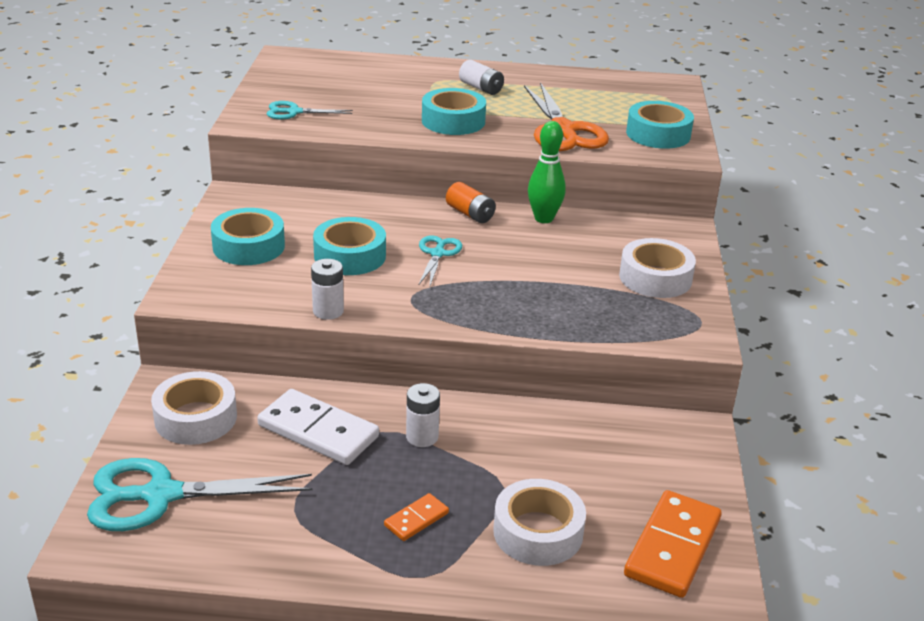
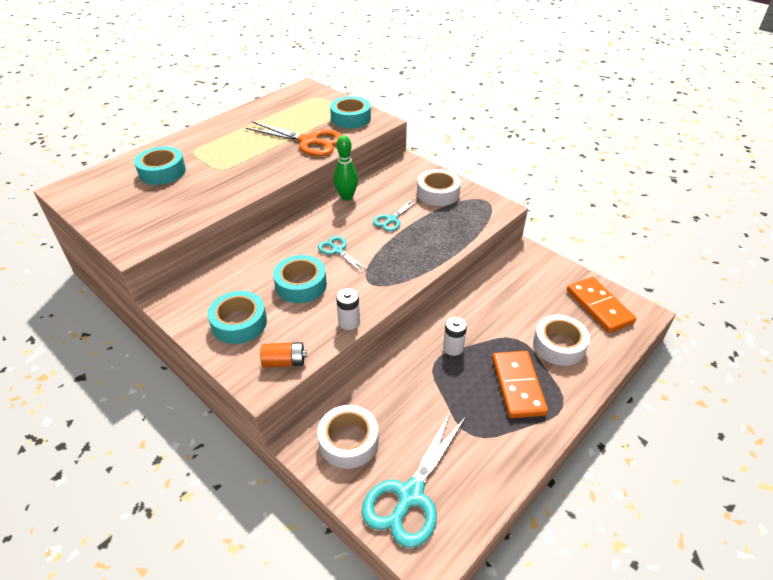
camera: 50 degrees left, 10 degrees up
white domino [257,389,379,465] -> none
turquoise scissors [267,101,353,119] -> turquoise scissors moved to [373,200,418,232]
orange domino [384,493,449,541] -> orange domino [492,351,548,418], size x2.00
turquoise tape [422,88,486,135] -> turquoise tape moved to [134,146,186,185]
orange battery [446,182,496,223] -> orange battery moved to [260,342,307,368]
white battery [459,60,504,95] -> none

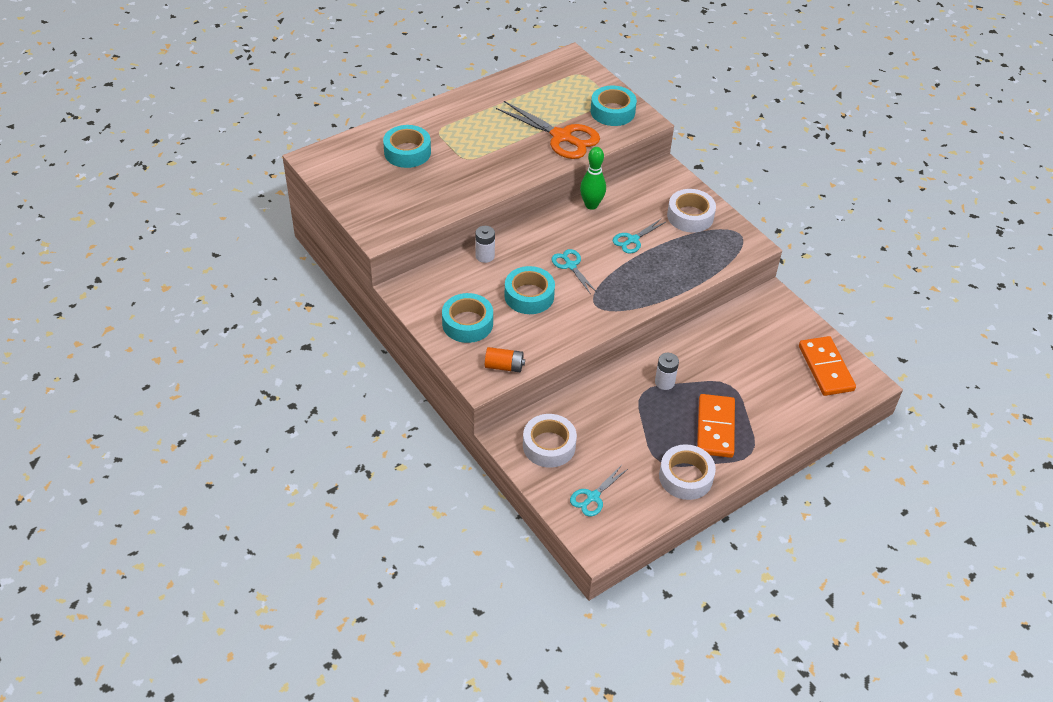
camera: 10 degrees right, 5 degrees up
white battery [336,288,360,330] -> white battery moved to [475,226,495,263]
turquoise scissors [362,411,465,548] -> turquoise scissors [570,465,628,516], size x0.54
white tape [533,315,590,366] -> white tape moved to [659,444,716,500]

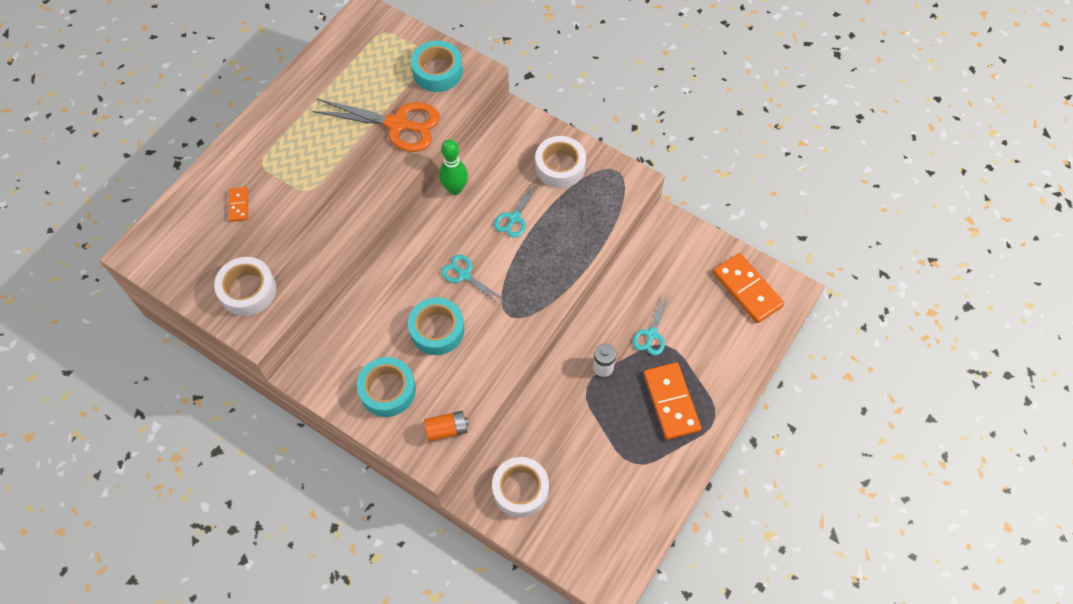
camera: 20 degrees left, 15 degrees up
turquoise tape [383,125,431,168] -> orange domino [229,187,248,222]
white battery [475,226,495,263] -> none
turquoise scissors [570,465,628,516] -> turquoise scissors moved to [633,296,669,355]
white tape [659,444,716,500] -> white tape moved to [214,257,276,316]

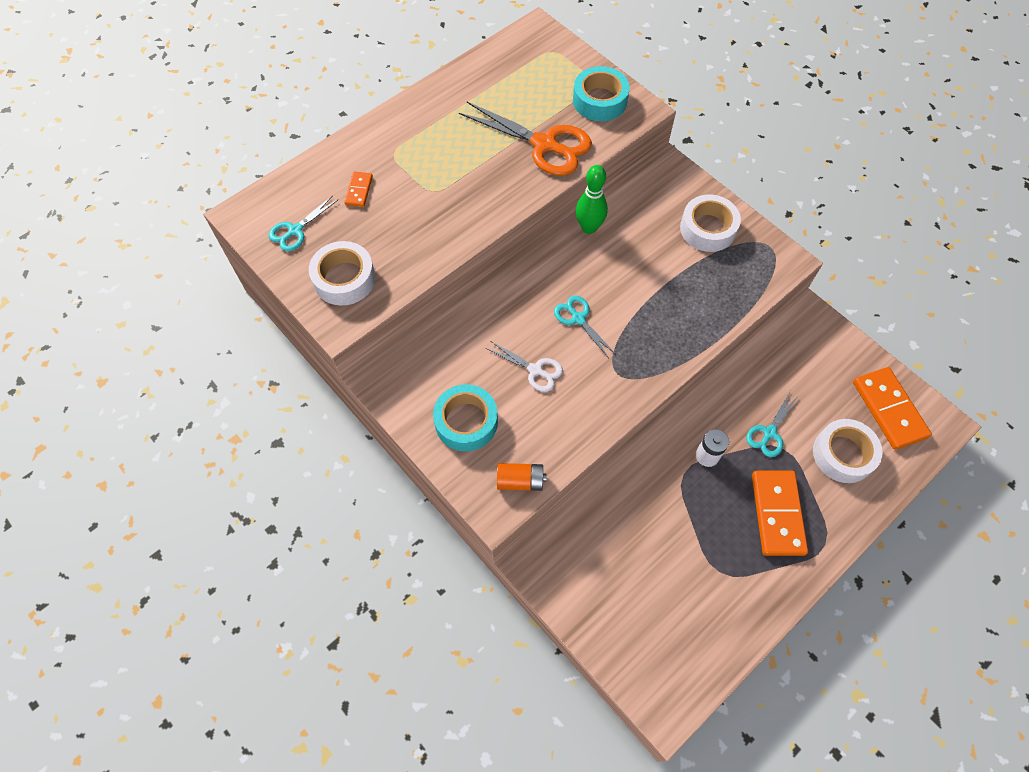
camera: 15 degrees right, 0 degrees up
turquoise tape [408,297,465,355] -> white scissors [486,341,563,392]
white tape [492,457,549,518] -> white tape moved to [813,419,882,483]
turquoise scissors [494,182,539,238] -> turquoise scissors moved to [269,195,339,251]

